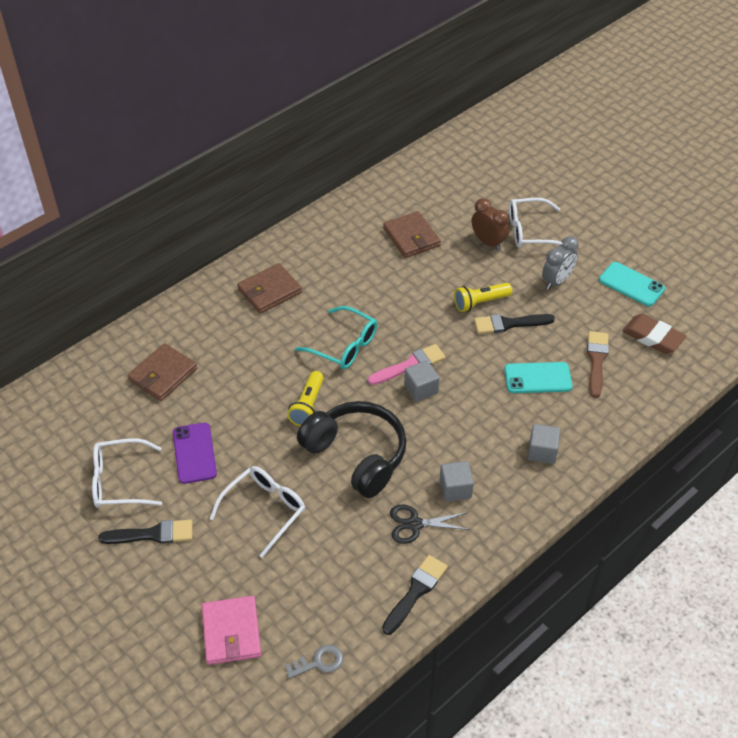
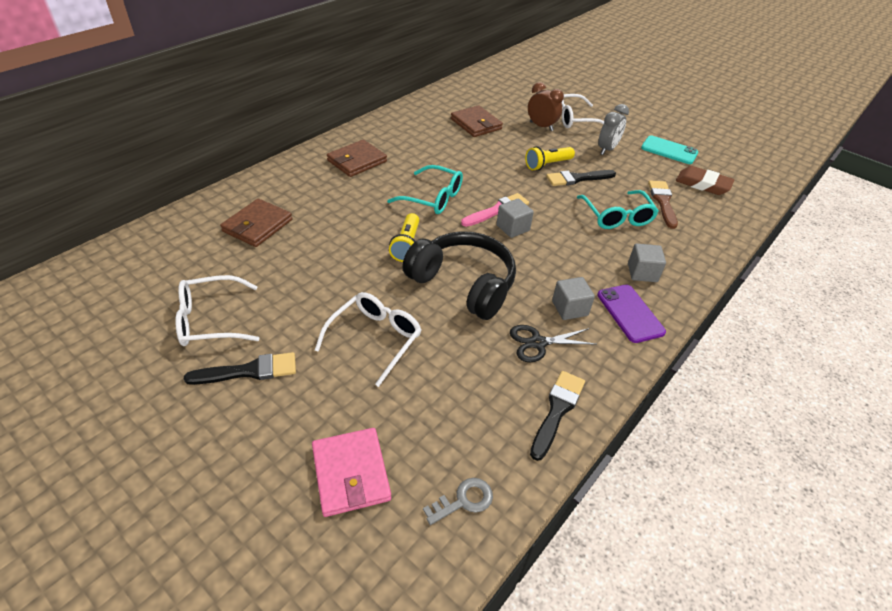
camera: 10 degrees left, 5 degrees down
purple phone [173,423,217,484] -> purple phone moved to [597,285,666,343]
turquoise phone [504,362,573,393] -> turquoise glasses [577,190,659,229]

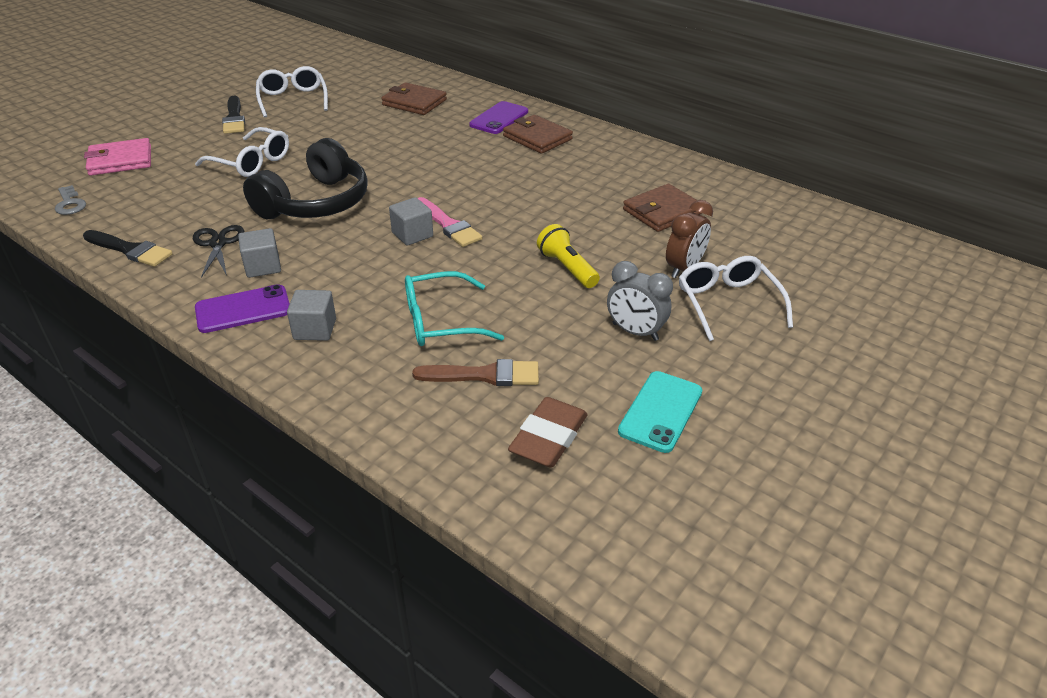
camera: 90 degrees right, 5 degrees down
turquoise glasses [387,165,463,214] -> none
yellow flashlight [389,213,419,262] -> none
black brush [546,170,616,186] -> none
none -> purple phone [469,101,528,134]

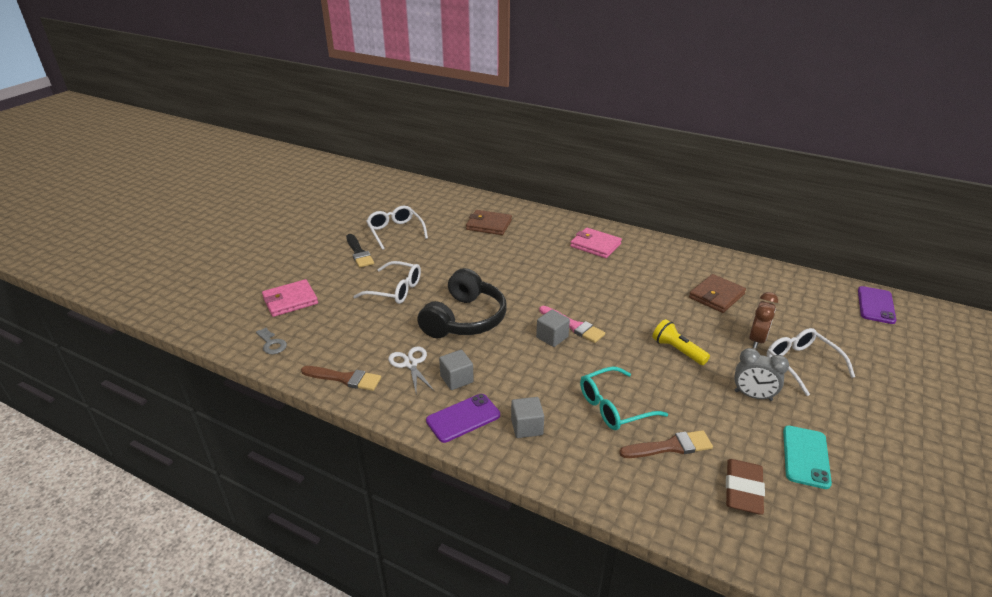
camera: 10 degrees left, 5 degrees down
black brush [83,230,173,267] -> brown brush [301,366,381,391]
black scissors [193,225,244,278] -> white scissors [388,346,434,392]
purple phone [469,101,528,134] -> purple phone moved to [858,286,896,324]
brown wallet [503,115,573,154] -> pink wallet [570,228,622,258]

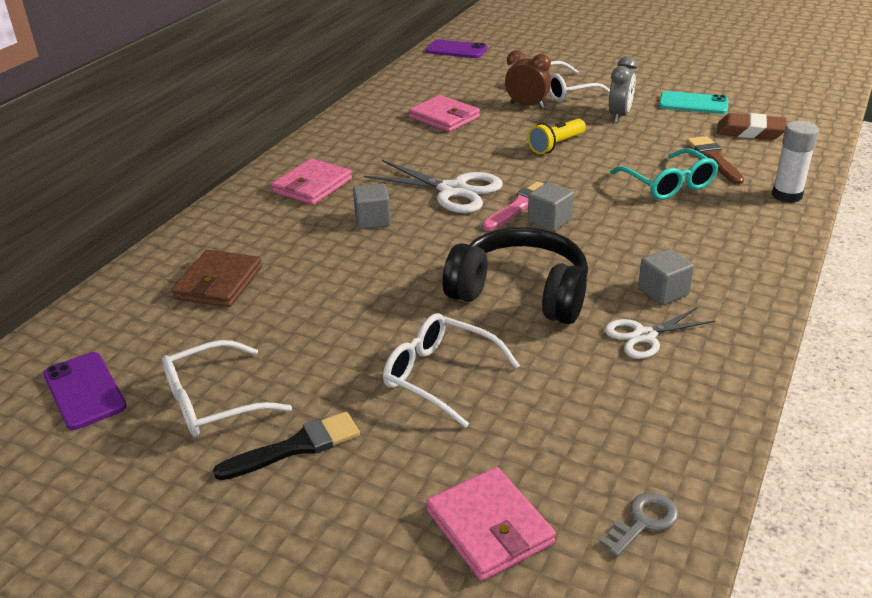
camera: 90 degrees left, 0 degrees up
brown brush [301,366,381,391] -> none
white glasses [353,261,421,304] -> white glasses turned 75 degrees counterclockwise [383,313,520,428]
purple phone [426,394,500,443] -> purple phone moved to [43,352,127,430]
grey cube [511,397,544,438] -> grey cube moved to [353,183,391,229]
brown wallet [689,274,746,313] -> pink wallet [409,95,480,132]
none -> white scissors [364,160,503,213]
none -> white glue stick [772,121,819,203]

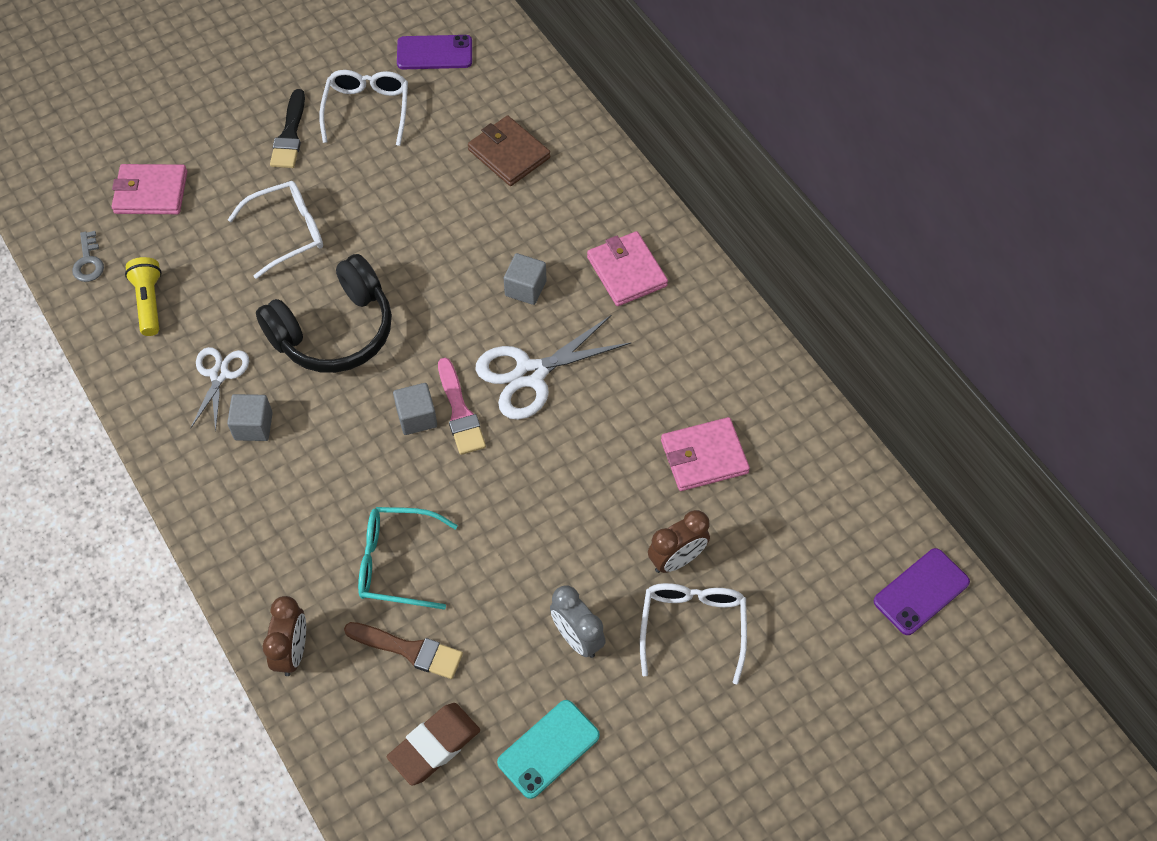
camera: 120 degrees right, 25 degrees up
yellow flashlight [528,119,586,154] -> yellow flashlight moved to [125,257,162,336]
white glue stick [772,121,819,203] -> brown clock [262,596,306,676]

